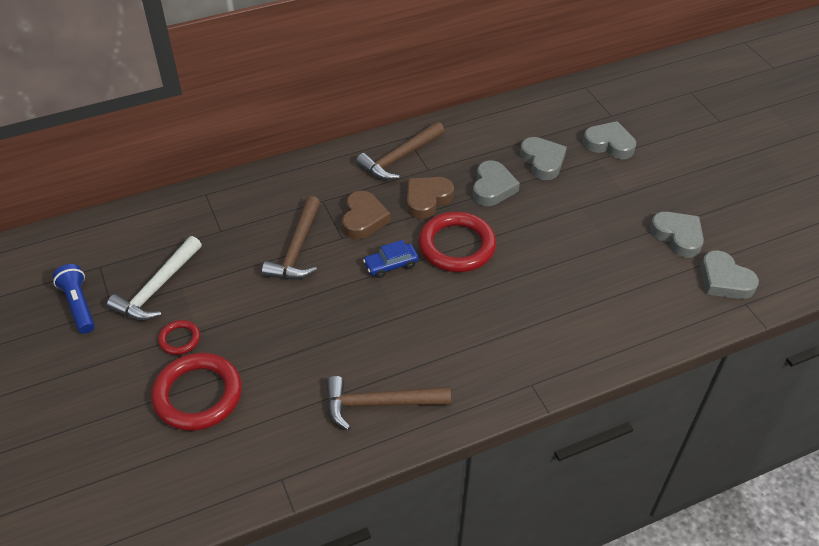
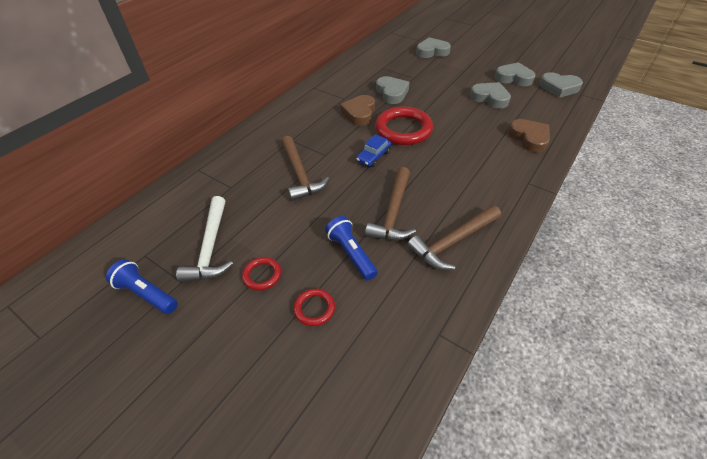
camera: 30 degrees left, 0 degrees up
red ring [151,353,242,431] -> red ring [293,288,335,326], size x0.49
brown heart [342,191,390,239] -> brown heart moved to [508,119,550,153]
brown hammer [356,122,445,180] -> brown hammer moved to [365,167,416,241]
grey heart [520,137,567,180] -> grey heart moved to [470,82,511,108]
none -> blue flashlight [325,216,378,281]

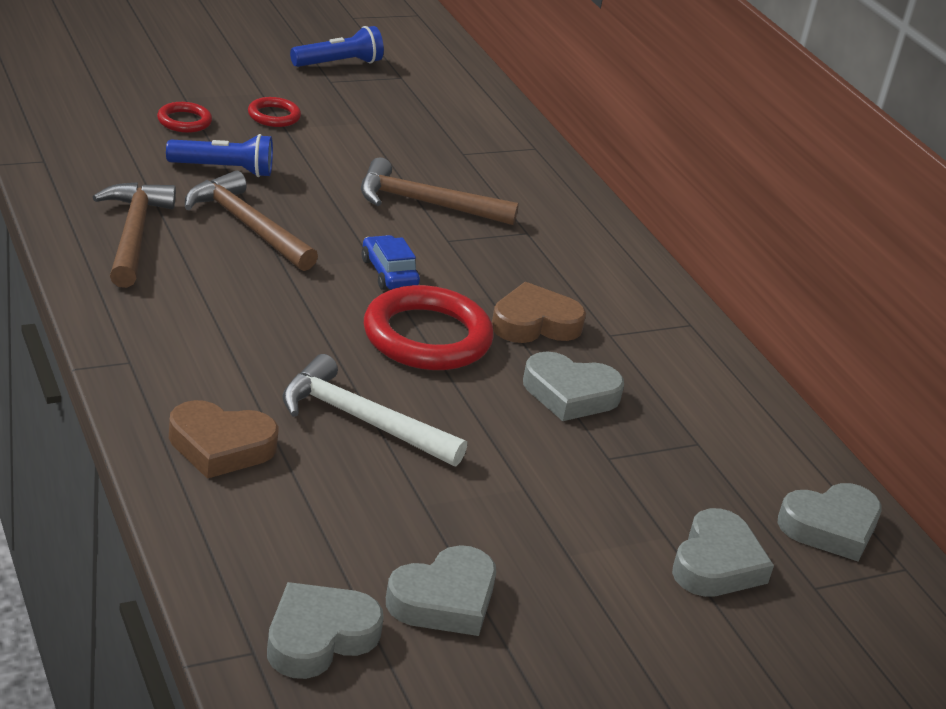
camera: 115 degrees right, 15 degrees down
white hammer [176,196,233,283] -> white hammer moved to [282,354,467,466]
brown heart [341,95,375,126] -> brown heart turned 60 degrees counterclockwise [492,282,586,343]
grey heart [470,82,511,108] -> grey heart moved to [778,483,882,562]

